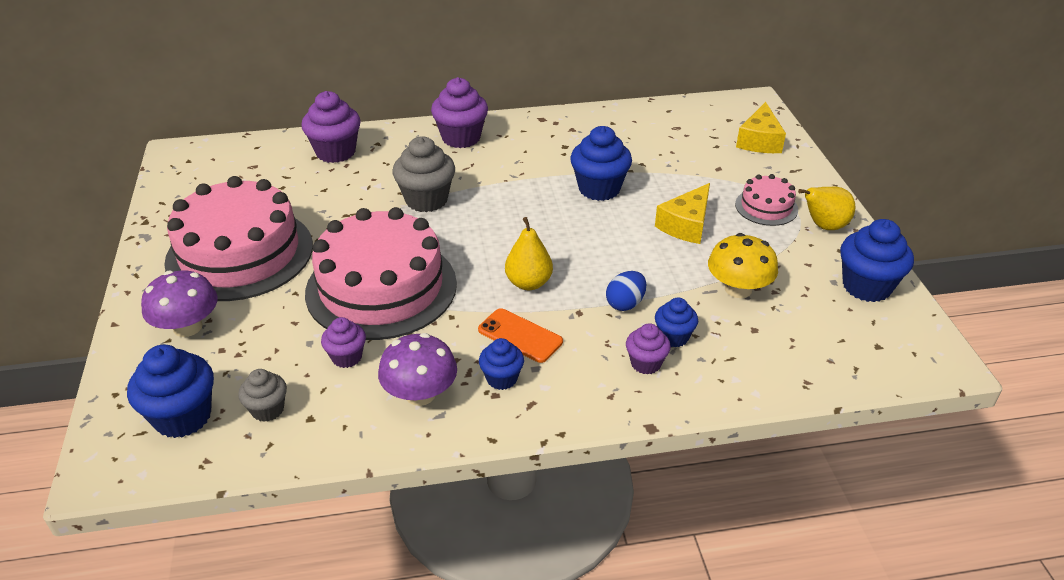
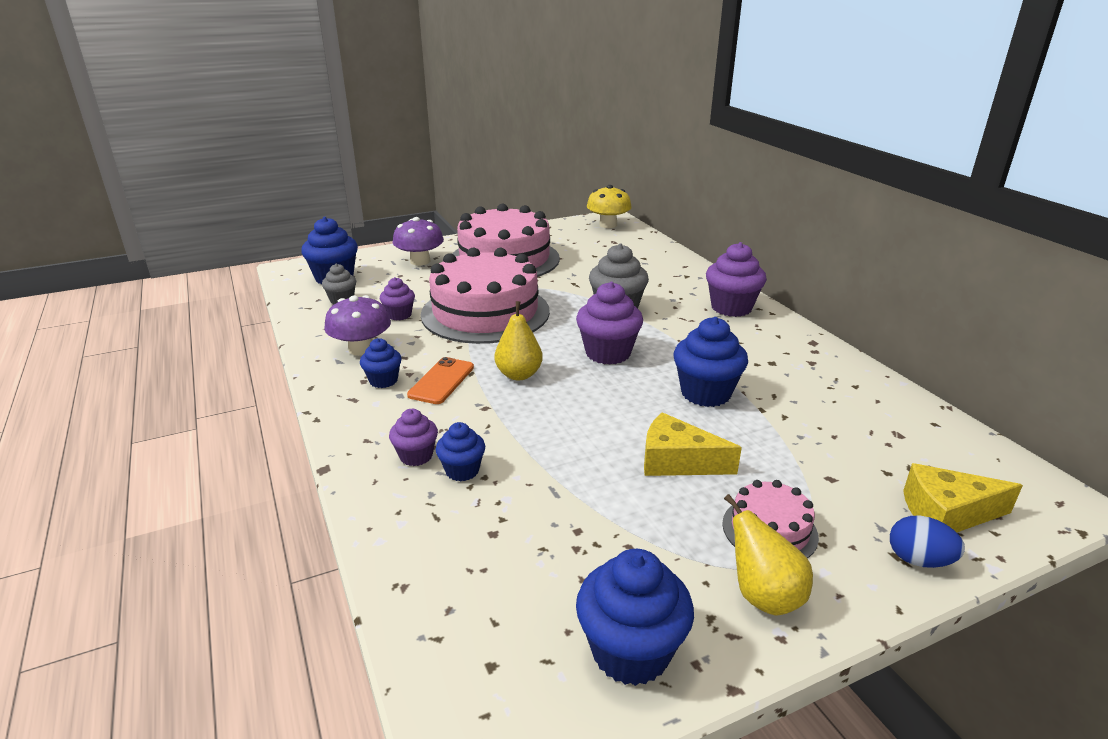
camera: 75 degrees right, 10 degrees down
purple cupcake [301,91,361,163] -> purple cupcake moved to [576,282,643,365]
blue egg [606,271,646,311] -> blue egg moved to [890,516,965,568]
yellow mushroom [708,233,778,298] -> yellow mushroom moved to [587,185,632,228]

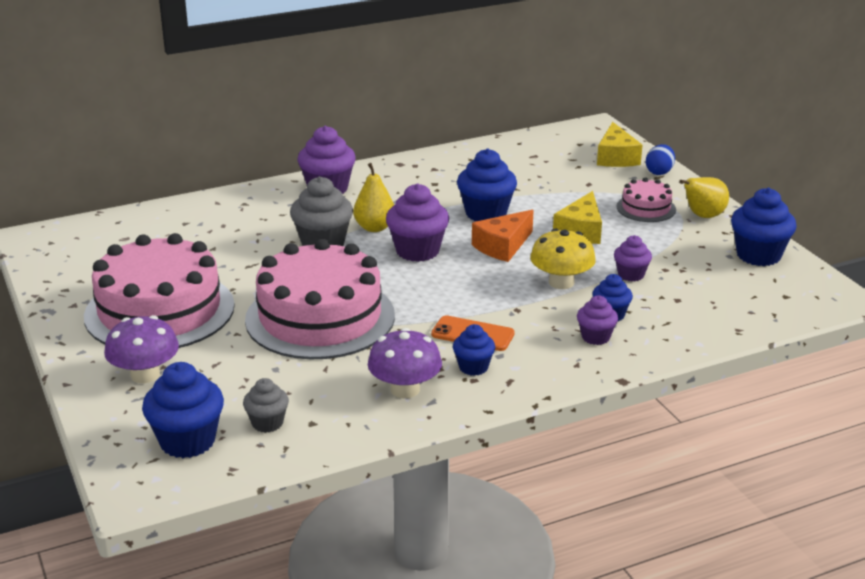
camera: 90 degrees left, 0 degrees up
purple cupcake [380,277,415,321] -> purple cupcake moved to [614,235,652,281]
yellow pear [494,301,543,380] -> yellow pear moved to [353,163,394,232]
yellow mushroom [587,185,632,228] -> yellow mushroom moved to [530,228,596,289]
none -> orange cheese [472,210,534,262]

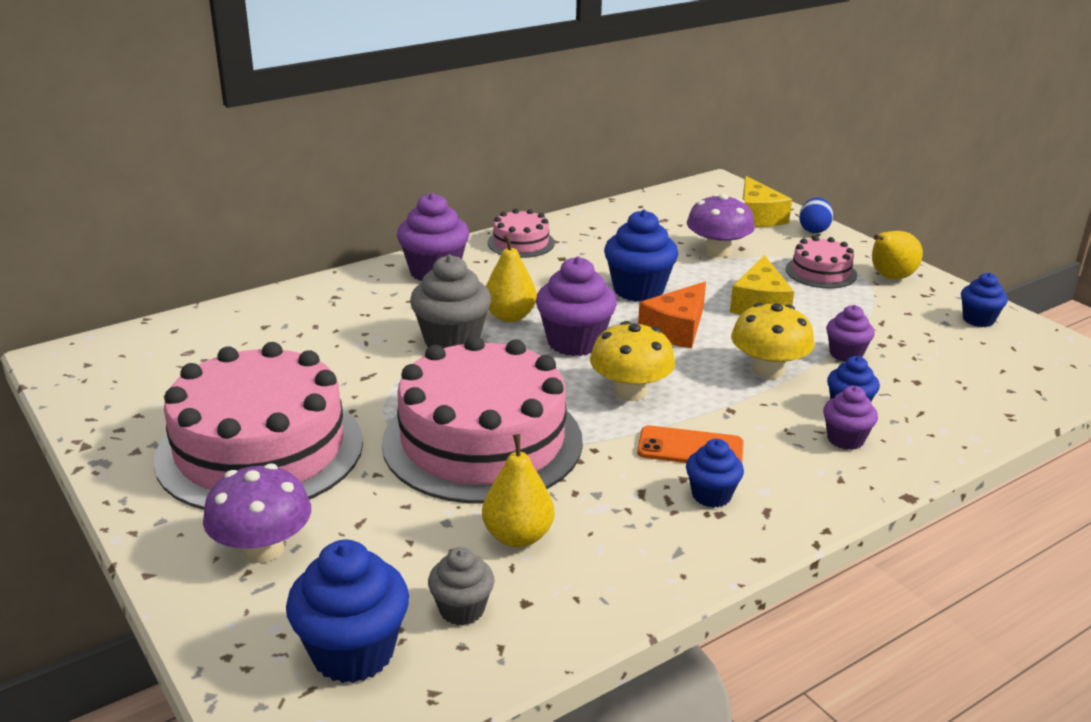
camera: 10 degrees left, 0 degrees up
purple mushroom [368,328,442,398] -> purple mushroom moved to [687,194,755,257]
blue cupcake [731,188,797,266] -> blue cupcake [961,273,1008,327], size x0.58
none -> yellow pear [482,434,554,547]
none -> pink cake [488,209,555,258]
none -> yellow mushroom [590,321,675,401]

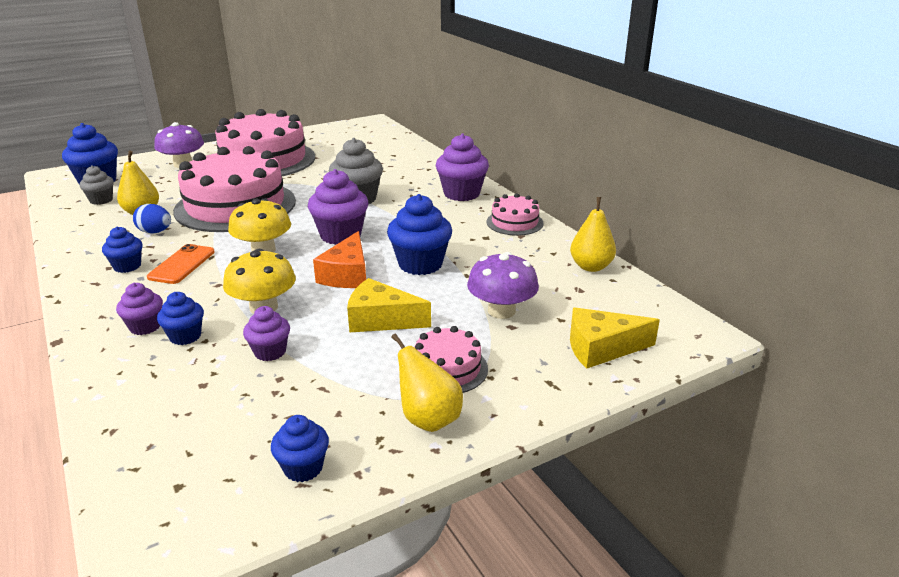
camera: 95 degrees right, 0 degrees up
yellow pear [486,234,537,322] -> yellow pear moved to [570,197,616,272]
orange cheese [638,282,706,348] -> orange cheese turned 120 degrees counterclockwise [313,231,366,288]
blue egg [799,198,833,233] -> blue egg moved to [133,204,171,233]

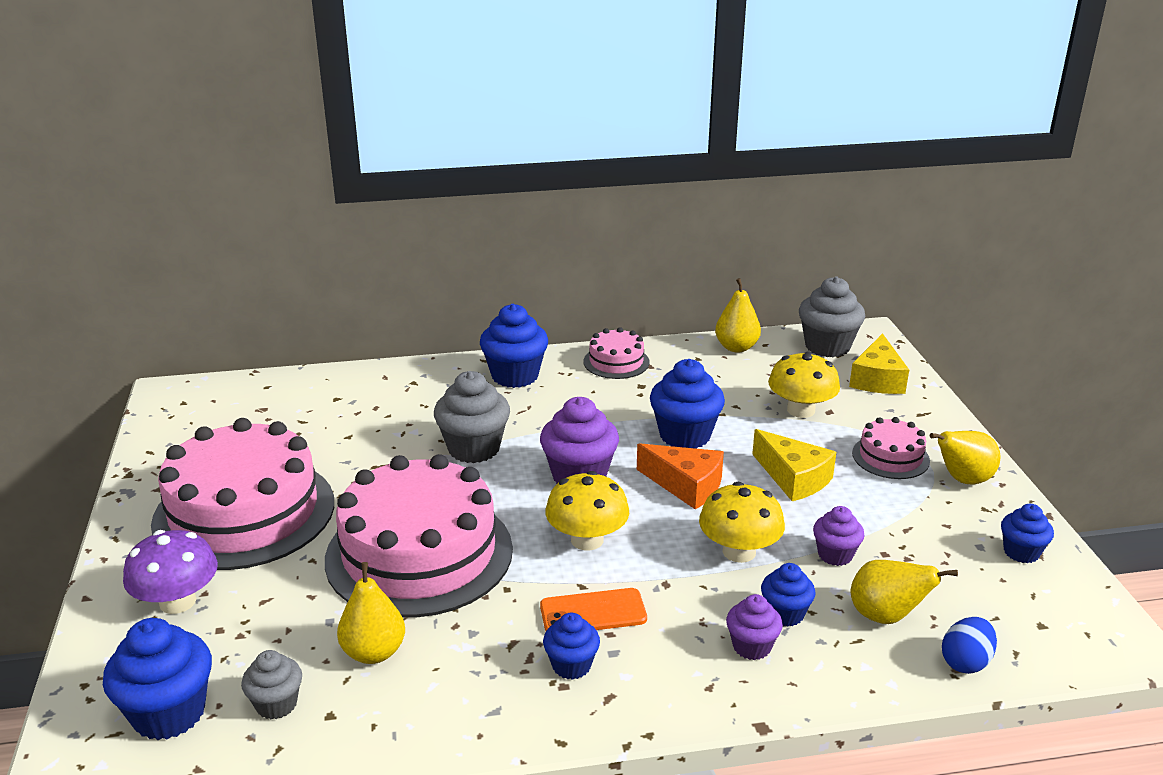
camera: 70 degrees left, 0 degrees up
blue egg [133,204,171,233] -> blue egg moved to [942,617,997,674]
orange phone [147,244,215,284] -> orange phone turned 45 degrees counterclockwise [540,588,647,631]
yellow cheese [347,278,431,333] -> yellow cheese turned 75 degrees counterclockwise [752,429,836,501]
purple cupcake [435,134,489,201] -> blue cupcake [480,304,548,388]
purple mushroom [467,252,539,319] -> yellow mushroom [768,351,840,418]
none -> grey cupcake [799,276,865,357]
none -> yellow pear [851,560,958,624]

